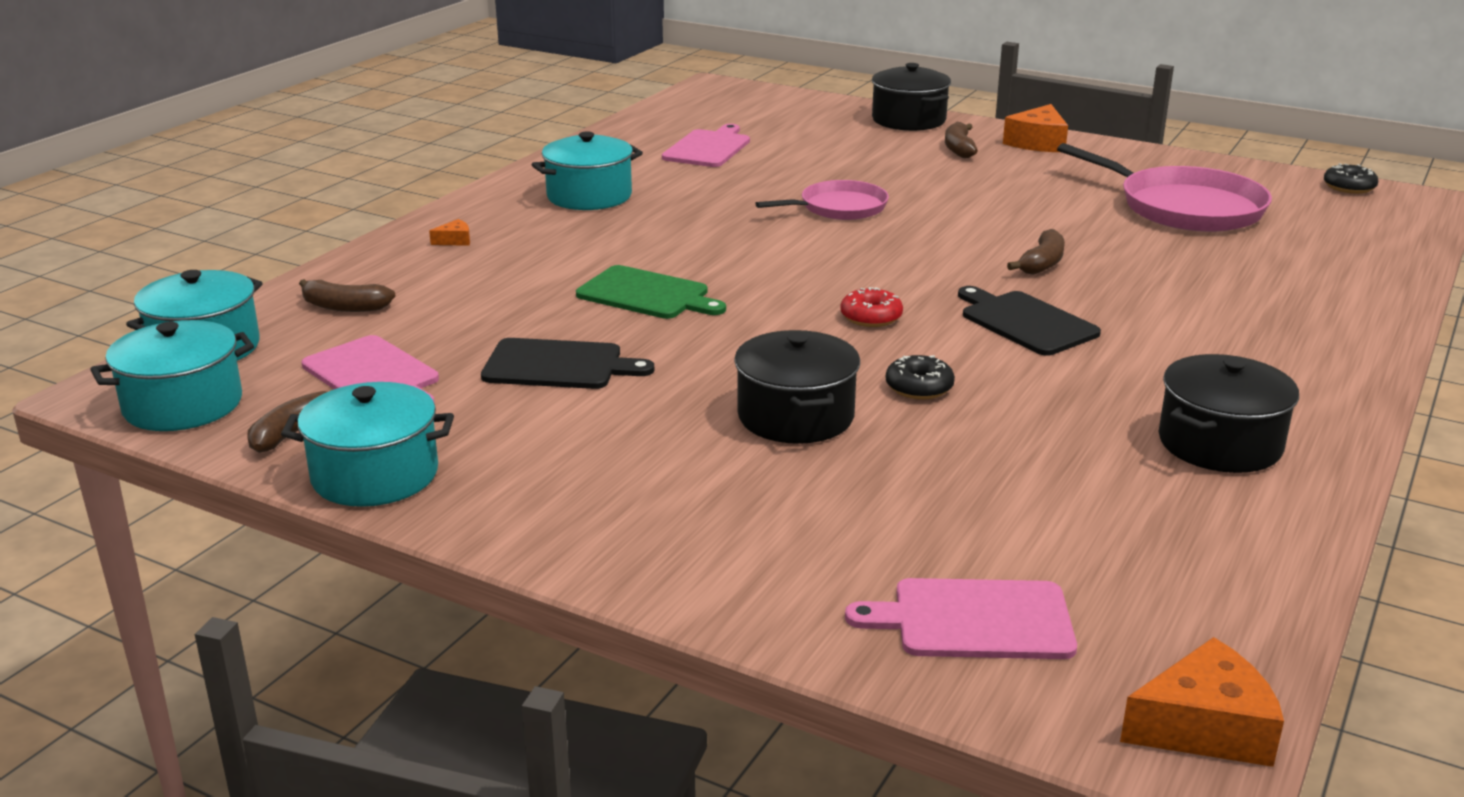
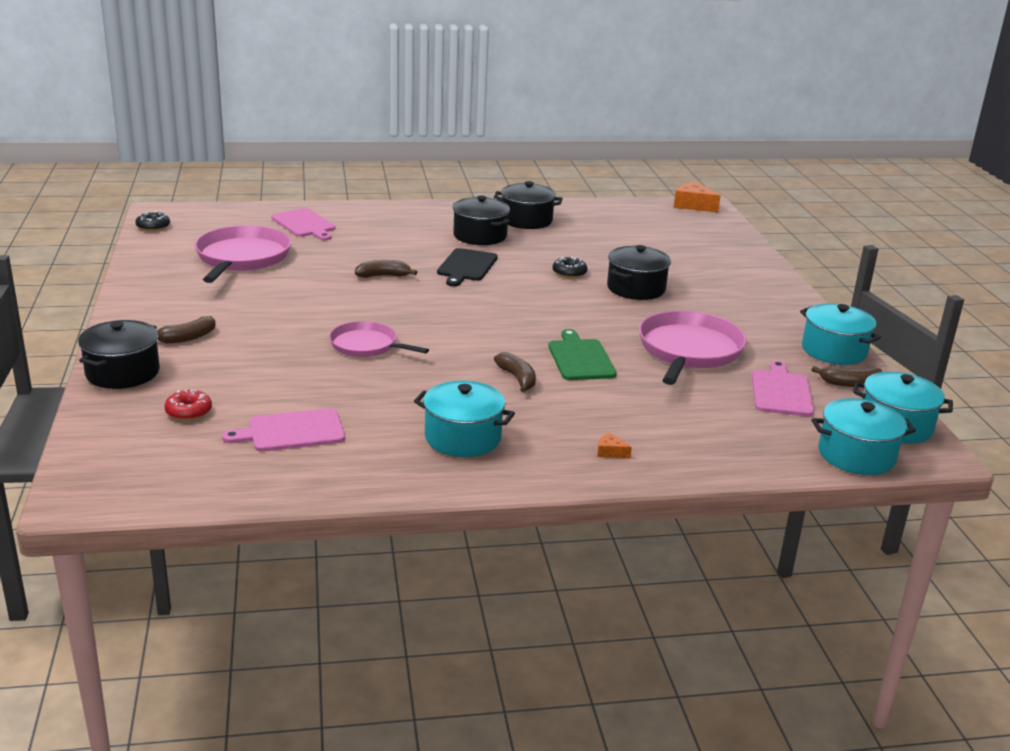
camera: 130 degrees left, 0 degrees up
brown banana [299,279,396,312] -> brown banana moved to [494,352,536,392]
black cutting board [481,338,654,389] -> pink pan [639,311,747,385]
red donut [840,287,903,327] -> red donut moved to [164,390,212,421]
pink cutting board [845,578,1077,659] -> pink cutting board moved to [271,208,335,240]
orange cheese [1003,104,1068,152] -> none
none -> black pot [453,195,510,245]

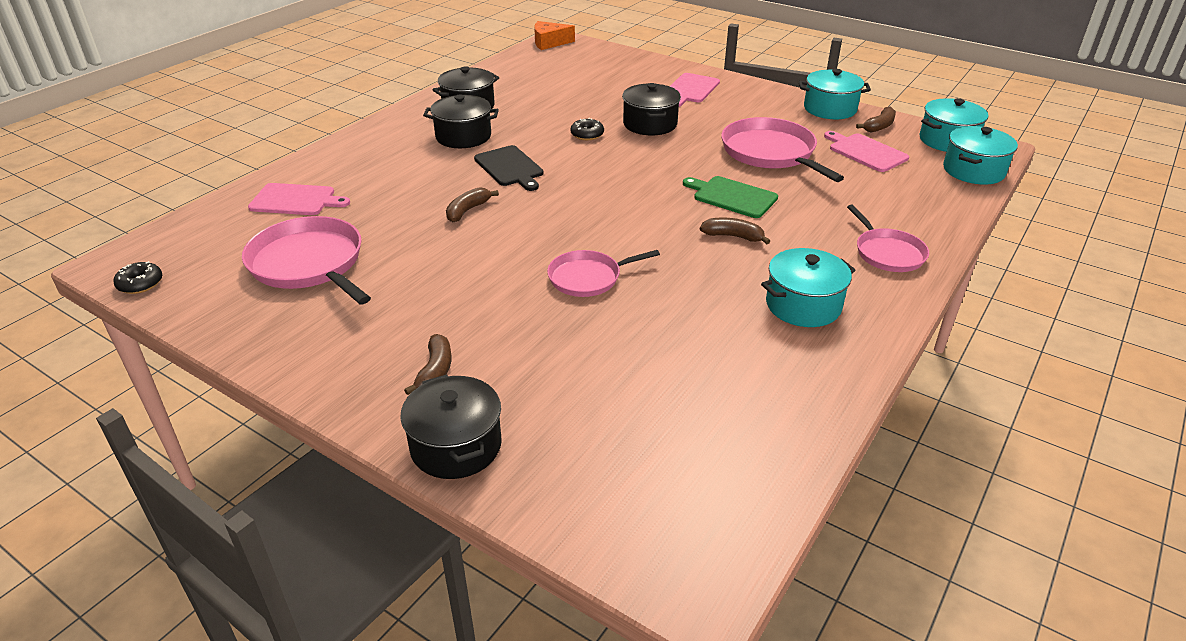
camera: 45 degrees left, 10 degrees up
red donut [164,390,212,421] -> none
pink cutting board [222,408,345,452] -> pink cutting board moved to [669,73,720,106]
orange cheese [598,433,632,458] -> pink pan [847,205,929,272]

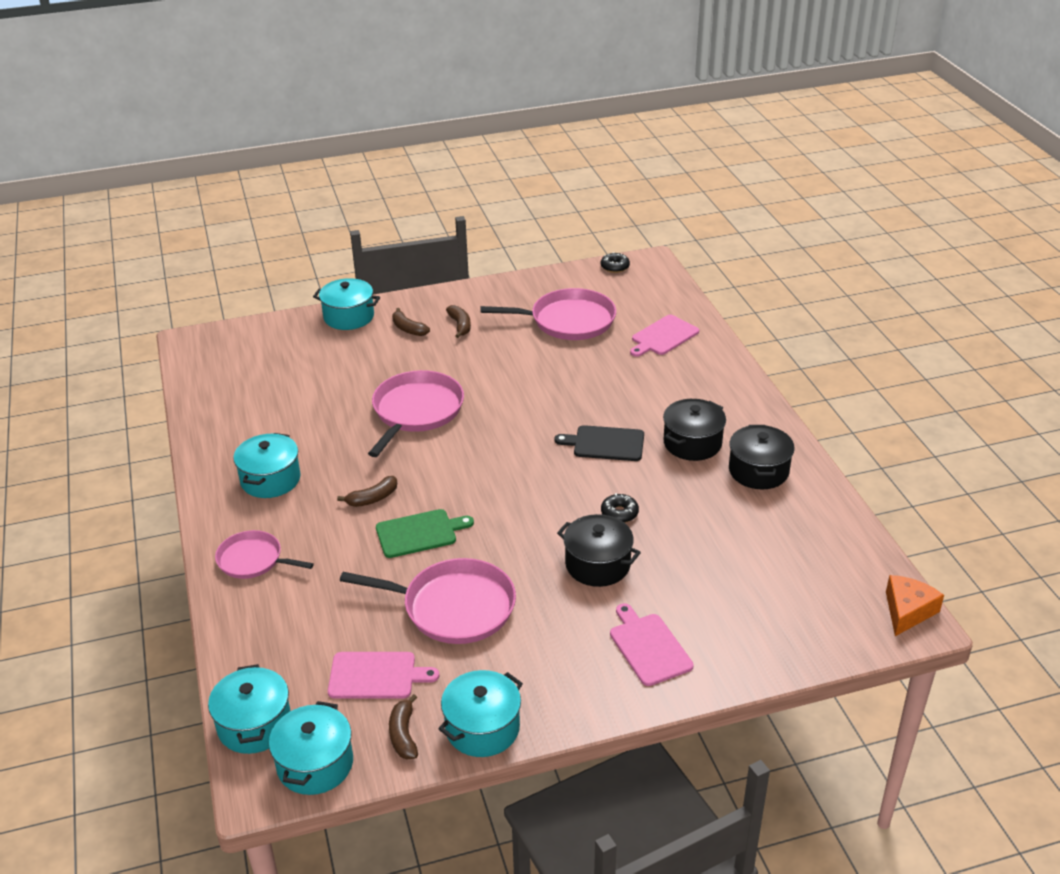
camera: 130 degrees right, 0 degrees up
black pot [400,374,502,479] -> turquoise pot [313,278,380,330]
brown banana [446,187,499,222] -> brown banana moved to [446,305,471,338]
pink pan [547,250,660,297] -> pink pan [368,370,464,457], size x1.63

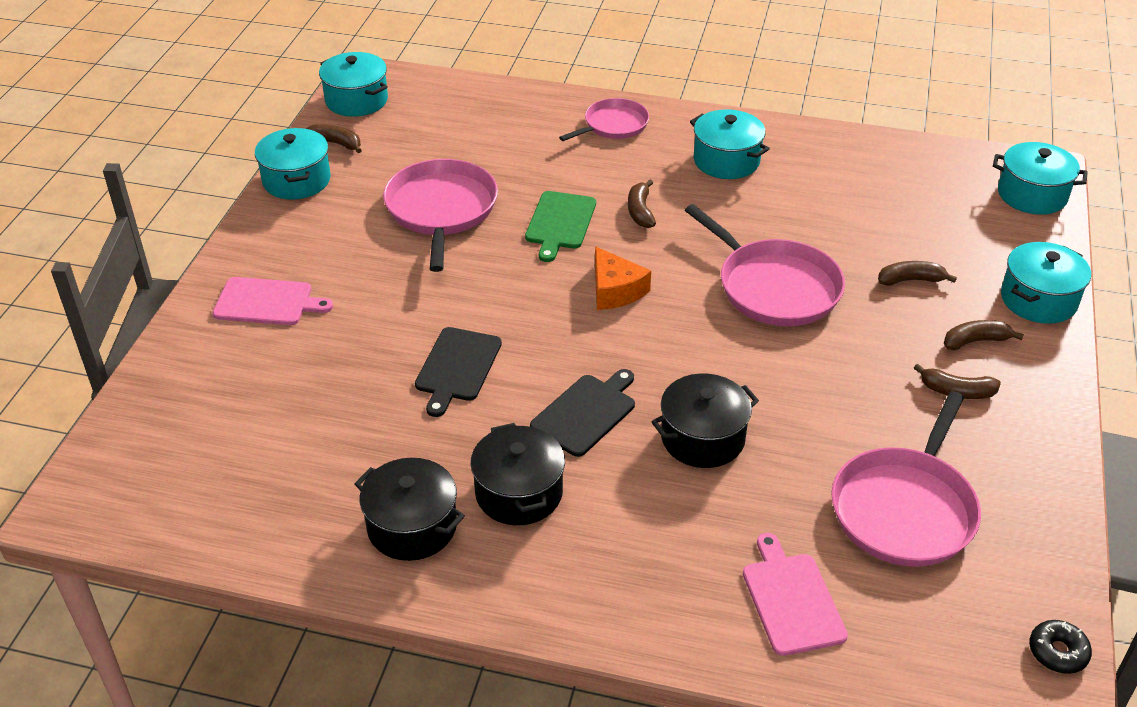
camera: 120 degrees right, 5 degrees up
turquoise pot [208,664,291,754] -> turquoise pot moved to [993,142,1088,215]
pink cutting board [328,652,439,699] -> none
pink pan [340,558,516,644] -> pink pan turned 135 degrees clockwise [383,159,498,272]
black pot [557,514,641,587] -> black pot moved to [652,374,759,468]
black donut [601,493,639,523] -> black cutting board [415,327,502,417]
orange cheese [886,575,944,636] -> orange cheese moved to [595,246,651,310]
none -> brown banana [878,261,957,286]

